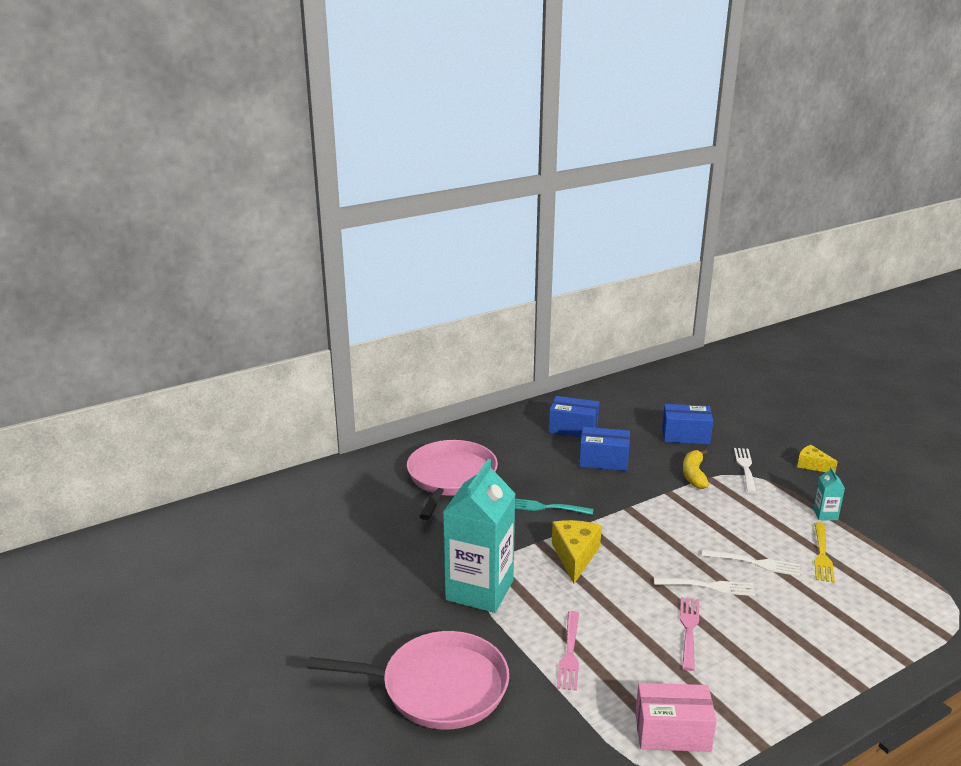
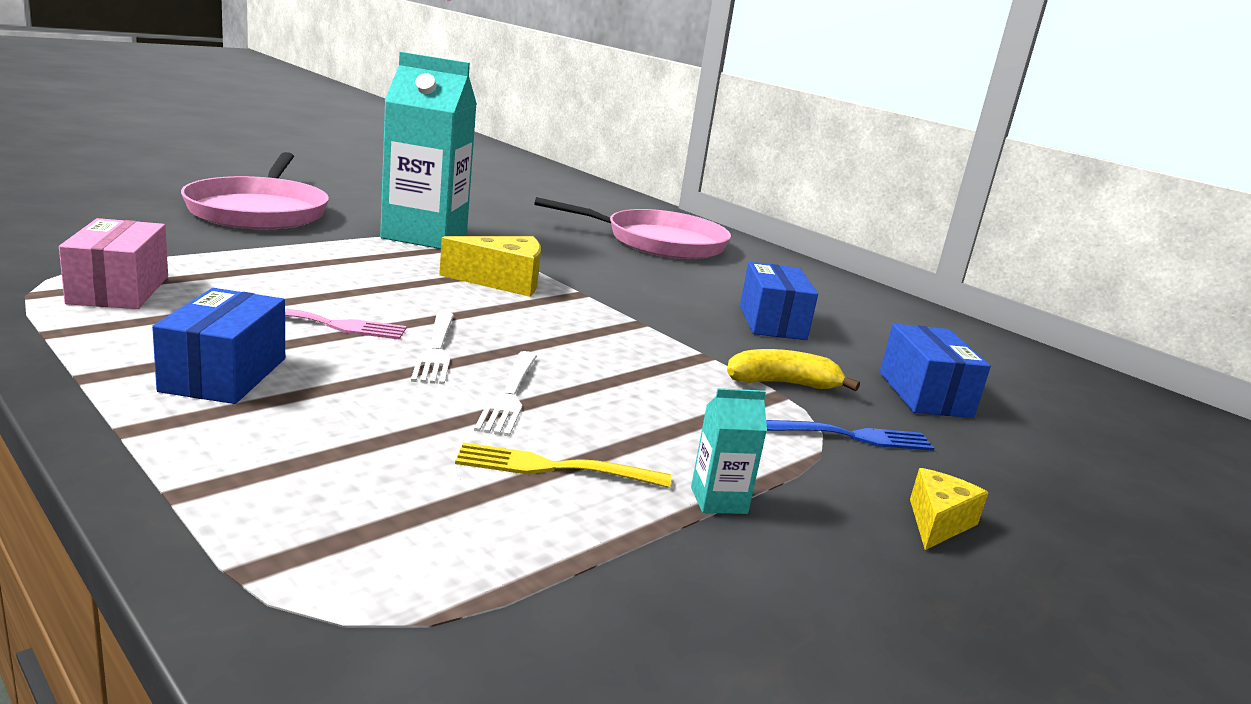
camera: 75 degrees right, 5 degrees down
turquoise fork [515,499,594,515] -> none
blue box [549,396,599,437] -> blue box moved to [152,288,285,404]
pink fork [557,611,579,691] -> none
white fork [734,448,757,493] -> blue fork [766,420,934,451]

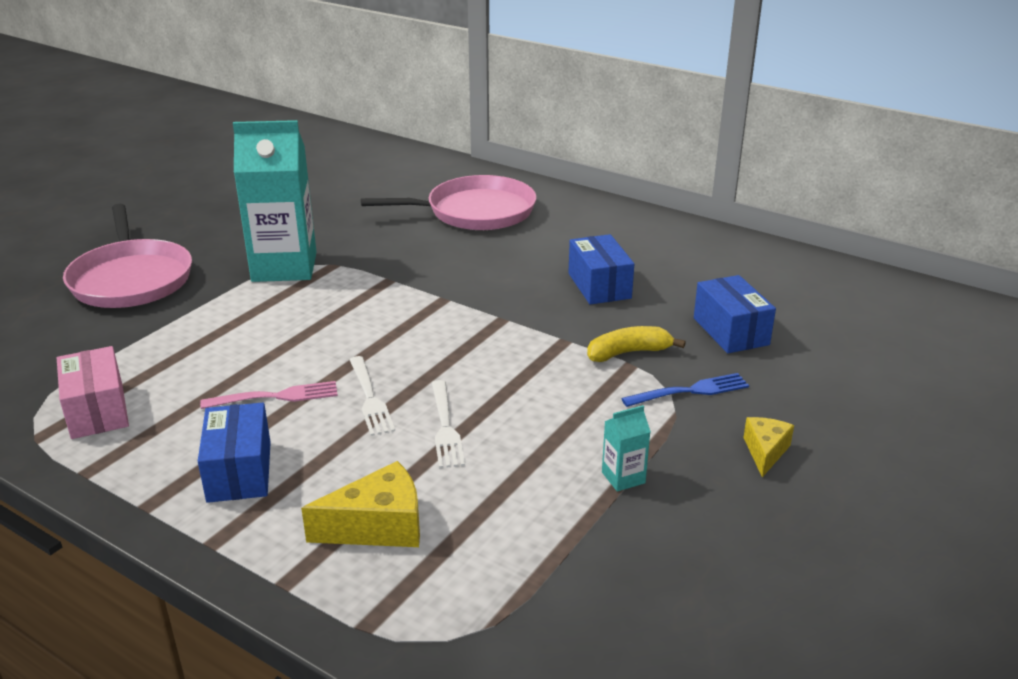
camera: 10 degrees left, 10 degrees up
yellow cheese [439,236,541,297] -> yellow cheese moved to [301,461,420,547]
yellow fork [455,442,671,488] -> none

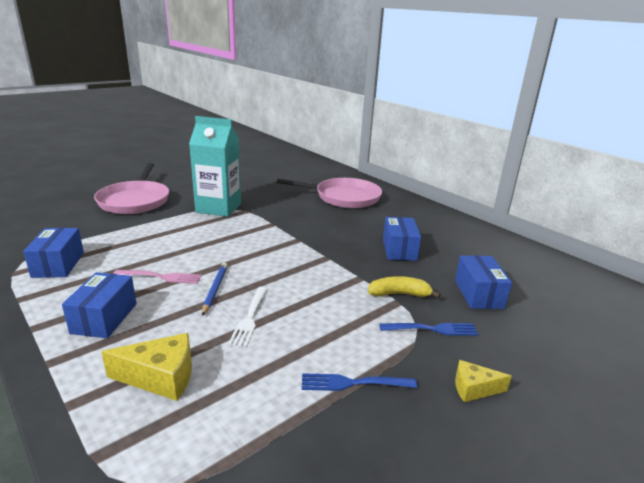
camera: 15 degrees right, 5 degrees down
pink box [57,346,129,439] -> blue box [23,228,84,278]
white fork [349,356,395,436] -> blue pencil [202,263,228,316]
turquoise carton [602,405,651,491] -> blue fork [302,373,417,391]
yellow cheese [743,417,794,477] -> yellow cheese turned 120 degrees counterclockwise [455,360,512,402]

